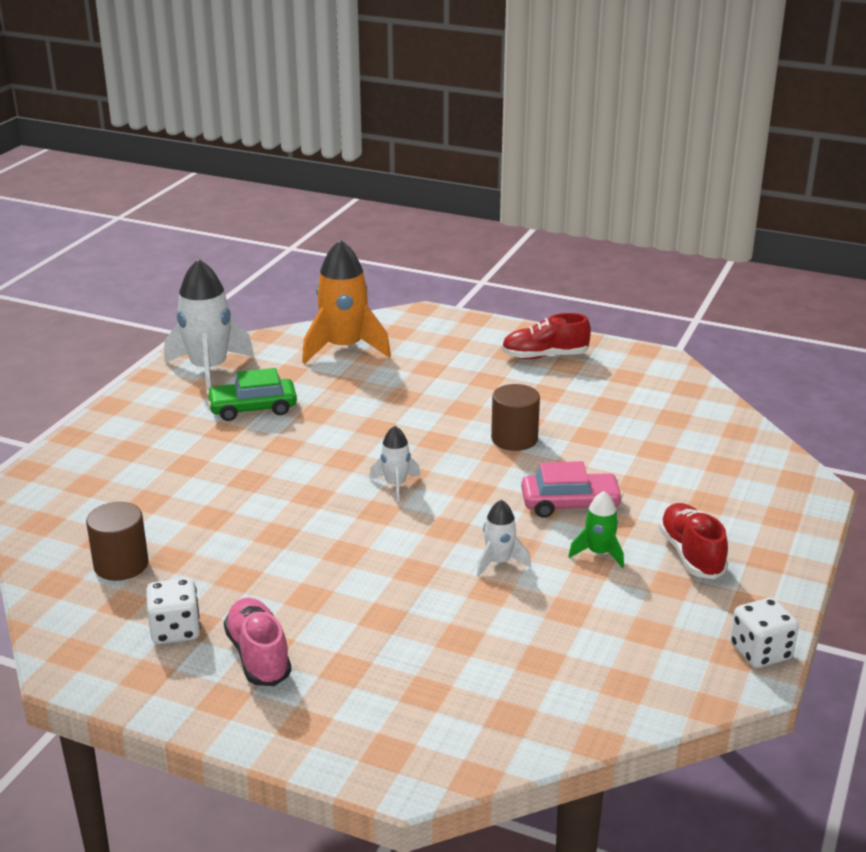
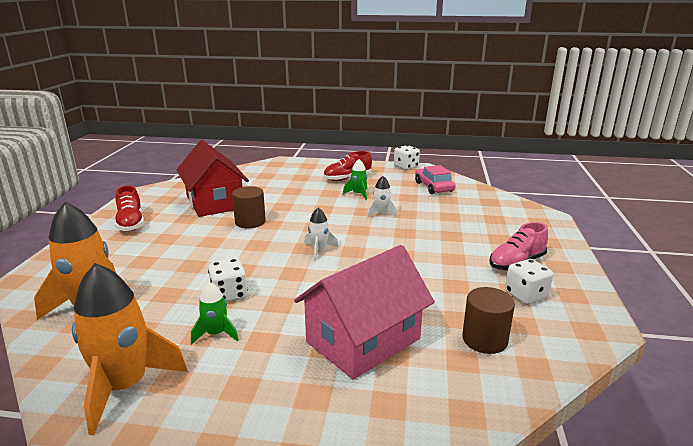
camera: 105 degrees left, 5 degrees down
white rocket [164,259,254,390] -> orange rocket [72,263,188,435]
green car [206,368,297,421] -> green rocket [191,282,239,345]
pink car [521,461,623,518] -> pink car moved to [415,165,455,194]
none -> red house [176,140,249,217]
none -> white dice [208,258,248,302]
none -> pink house [294,245,435,380]

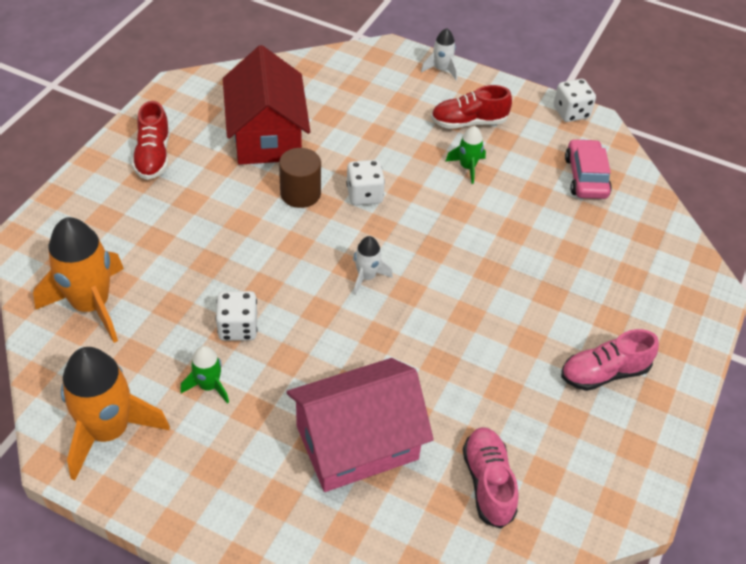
camera: 15 degrees right, 25 degrees up
white rocket [367,176,398,218] -> white rocket moved to [421,28,458,81]
brown cylinder [462,287,515,354] -> pink shoe [463,427,519,529]
white dice [505,259,553,305] -> white dice moved to [346,160,385,205]

